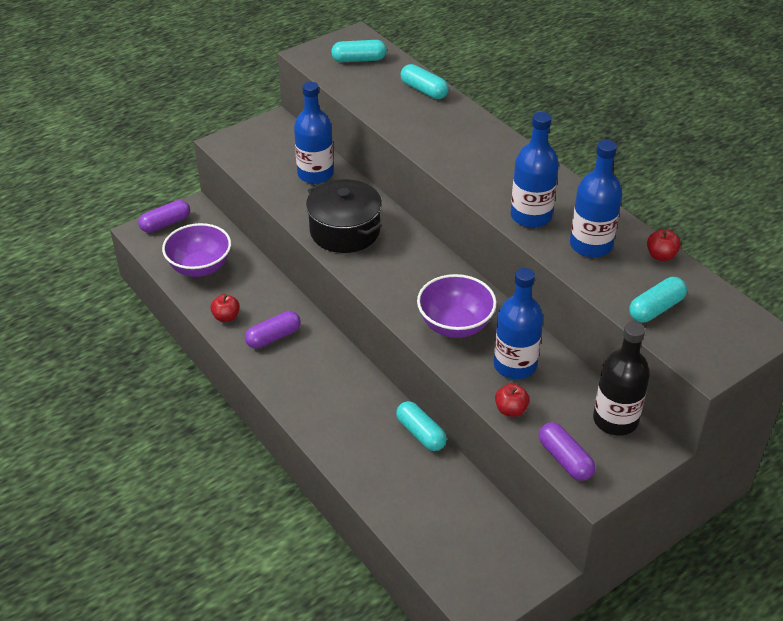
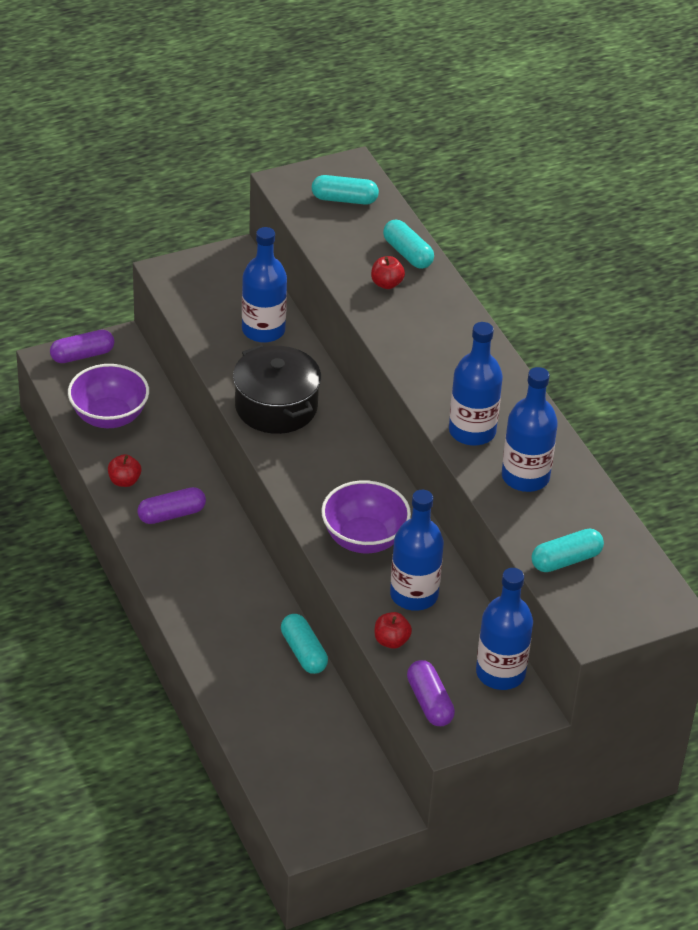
camera: 10 degrees right, 0 degrees up
black bottle [593,322,650,436] -> blue bottle [476,568,533,690]
red apple [647,229,681,261] -> red apple moved to [371,256,405,289]

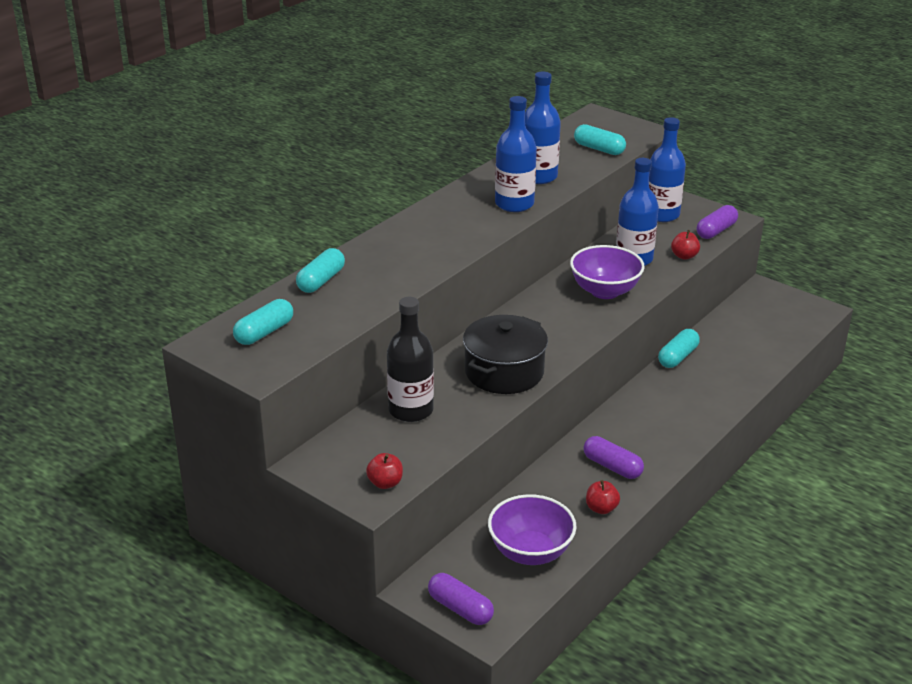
camera: 115 degrees left, 10 degrees down
blue bottle [242,227,287,343] -> black bottle [387,297,434,422]
turquoise capsule [312,175,379,205] -> turquoise capsule turned 60 degrees clockwise [233,299,293,345]
red apple [371,256,405,289] -> red apple moved to [366,453,403,489]

